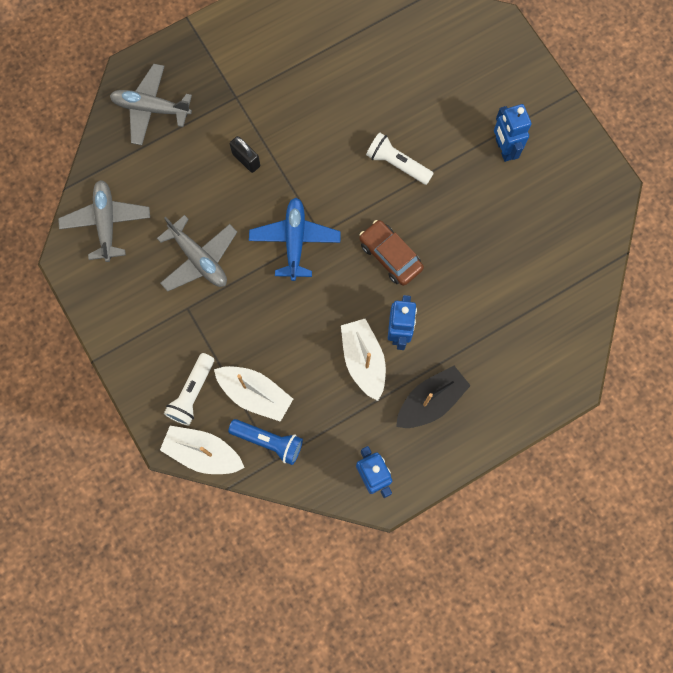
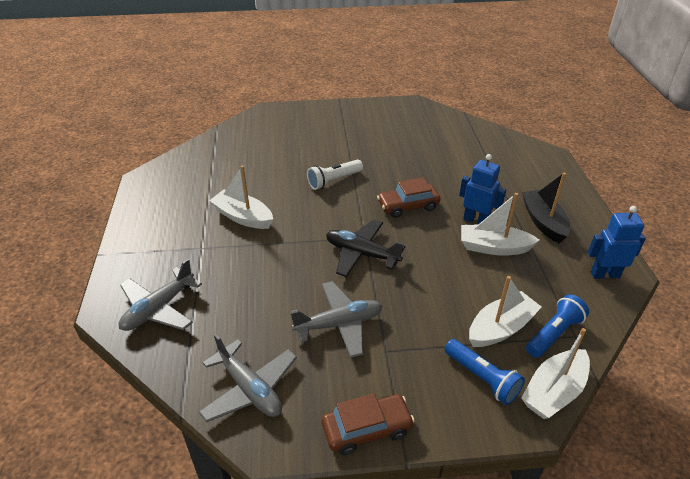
camera: 65 degrees left, 35 degrees down
grey plane [58,180,150,262] -> grey plane turned 150 degrees counterclockwise [199,334,297,422]
white flashlight [164,353,214,426] -> blue flashlight [445,339,525,405]
black padlock [230,136,260,173] -> none
blue plane [249,198,341,281] -> black plane [326,219,405,277]
blue robot [494,104,531,162] -> none
none -> white boat [209,165,273,229]
none -> brown car [322,394,415,455]

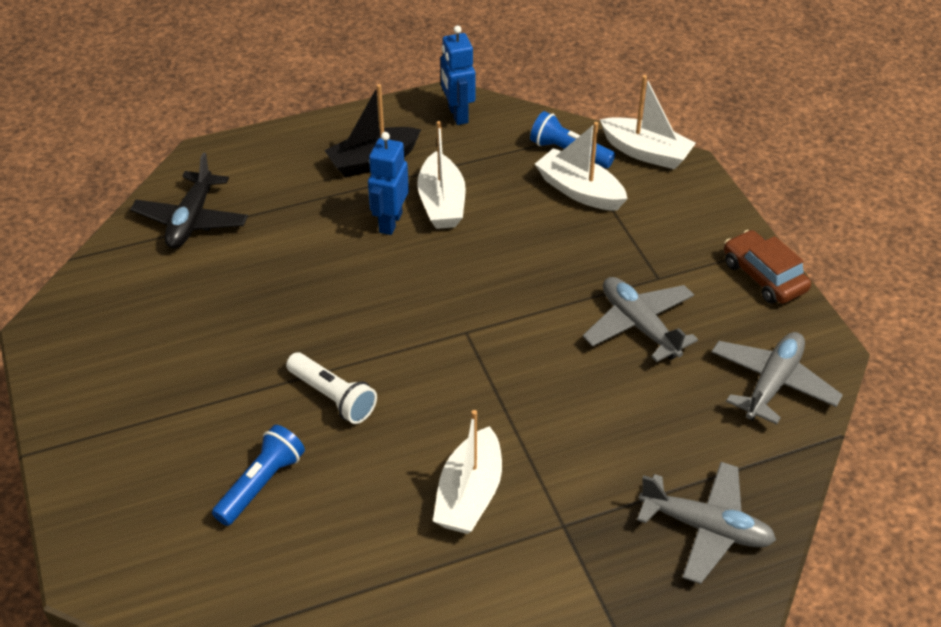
camera: 105 degrees left, 5 degrees up
black plane [326,219,405,277] -> black plane moved to [130,152,248,249]
brown car [377,177,441,218] -> none
blue flashlight [445,339,525,405] -> blue flashlight moved to [212,425,305,526]

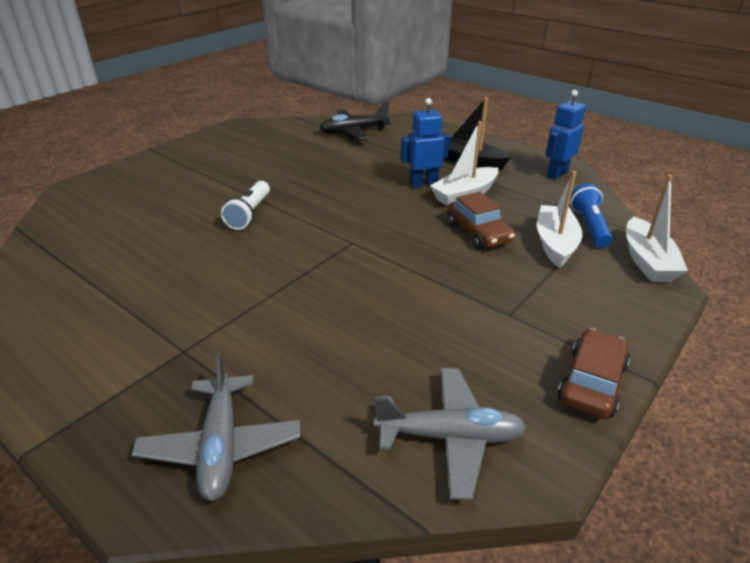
camera: 60 degrees right, 10 degrees down
blue flashlight [212,425,305,526] -> none
white boat [433,410,502,534] -> none
grey plane [583,277,698,362] -> none
none -> brown car [447,191,515,249]

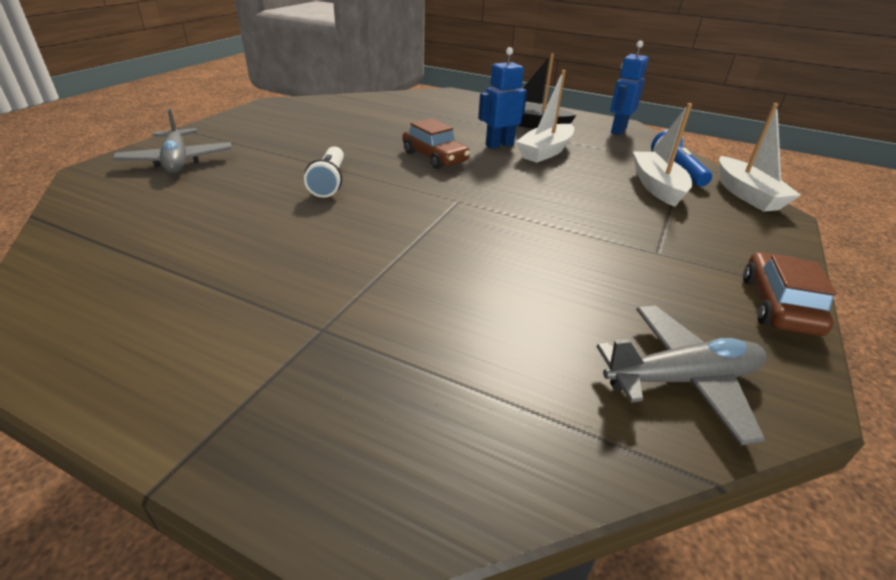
camera: 15 degrees left, 0 degrees up
grey plane [132,352,301,501] -> grey plane moved to [113,108,232,173]
black plane [320,102,391,140] -> none
brown car [447,191,515,249] -> brown car moved to [402,118,470,169]

